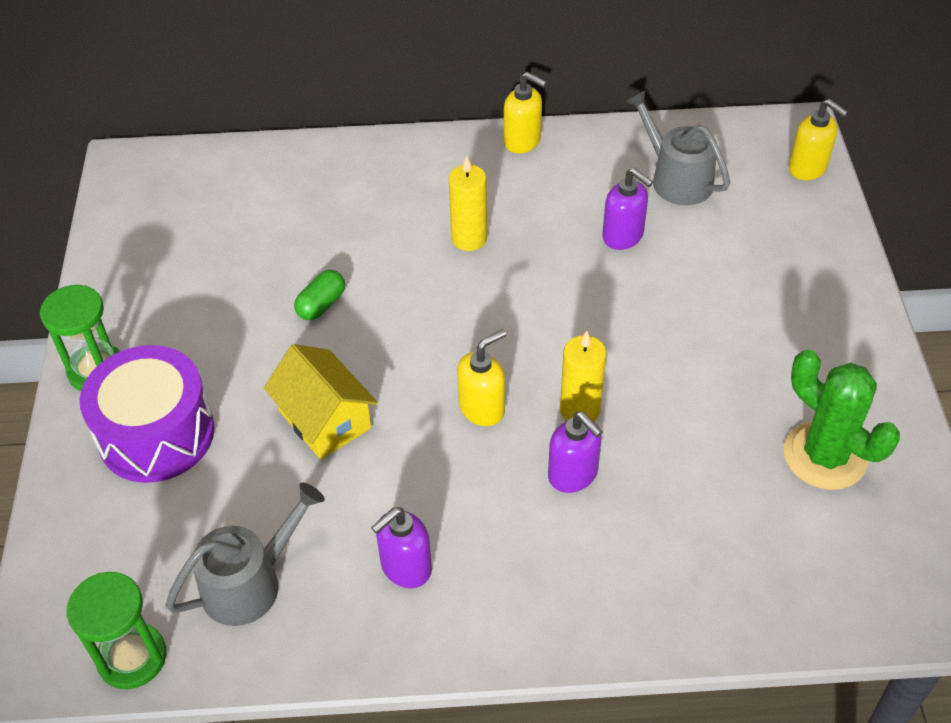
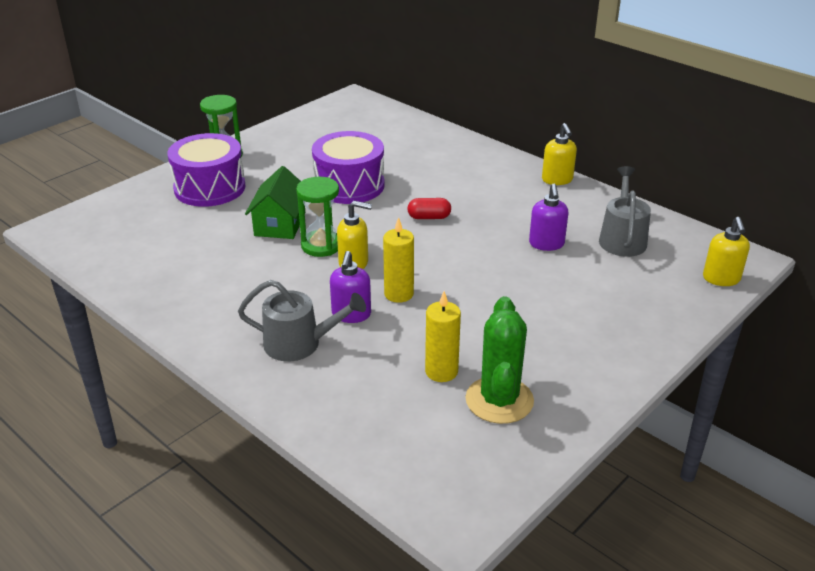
camera: 45 degrees right, 15 degrees down
green hourglass [67,572,166,689] -> green hourglass moved to [296,177,339,257]
grey watering can [166,482,325,626] -> grey watering can moved to [238,280,366,361]
yellow house [264,344,378,460] -> green house [245,166,305,239]
green capsule [294,270,345,321] -> purple drum [312,131,385,204]
purple soap dispenser [371,507,432,588] -> none
yellow candle [449,156,487,251] -> yellow candle moved to [425,291,461,382]
none -> red capsule [407,198,451,219]

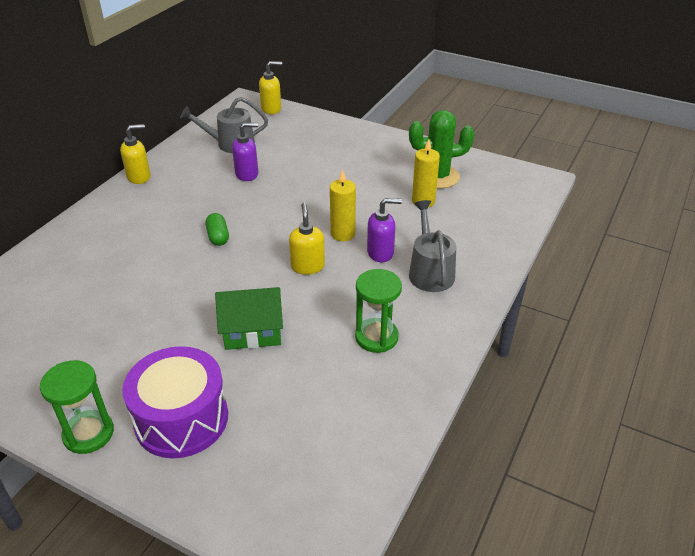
camera: 105 degrees left, 5 degrees up
green hourglass [296,177,339,257] -> green hourglass moved to [355,269,402,353]
purple drum [312,131,385,204] -> none
red capsule [407,198,451,219] -> green capsule [206,213,229,246]

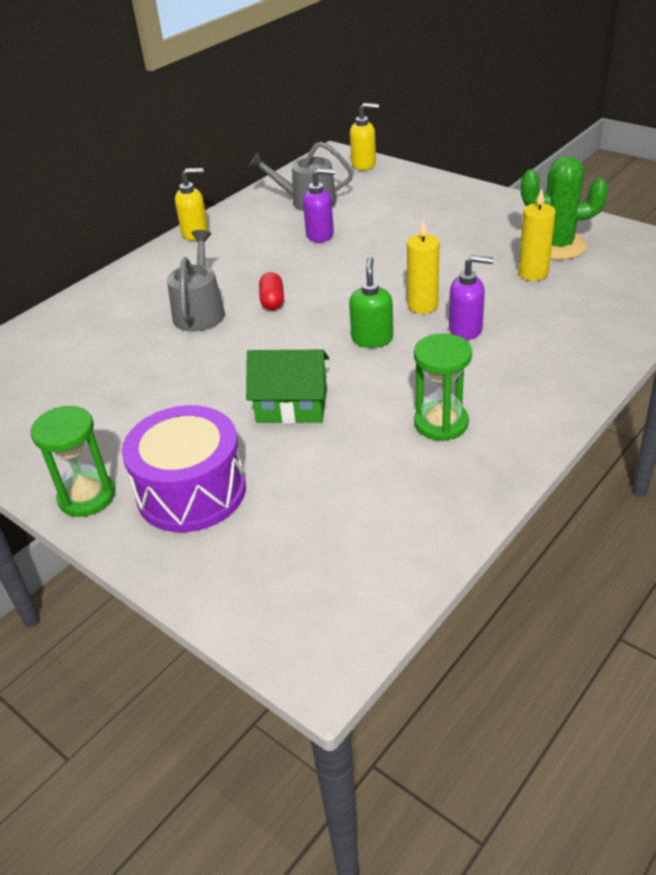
camera: 15 degrees right, 0 degrees up
green capsule [206,213,229,246] -> red capsule [259,272,284,310]
yellow soap dispenser [289,203,325,275] -> green soap dispenser [349,257,393,348]
grey watering can [409,200,456,292] -> grey watering can moved to [167,230,225,332]

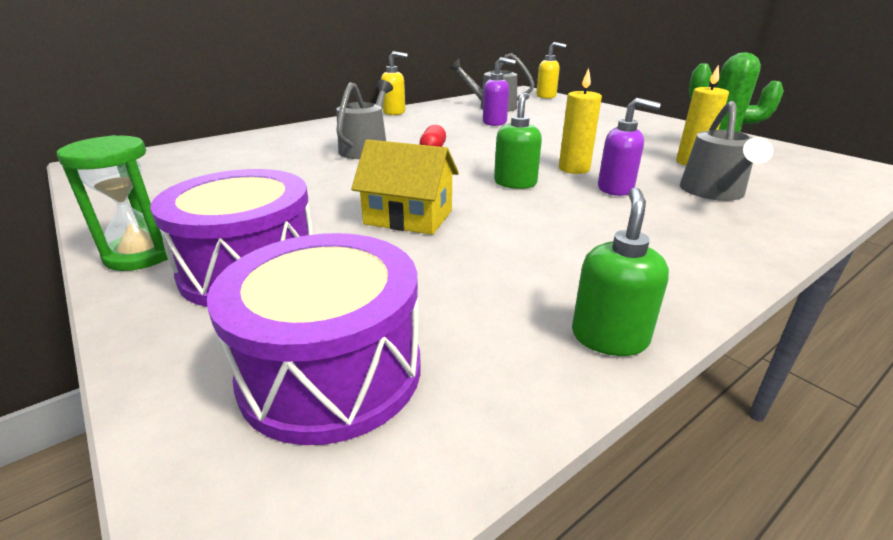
camera: 10 degrees right, 10 degrees down
green house [246,349,329,424] -> yellow house [351,139,459,235]
green hourglass [414,333,472,441] -> none
none -> purple drum [207,233,420,445]
none -> green soap dispenser [572,188,669,356]
none -> grey watering can [680,101,773,201]

